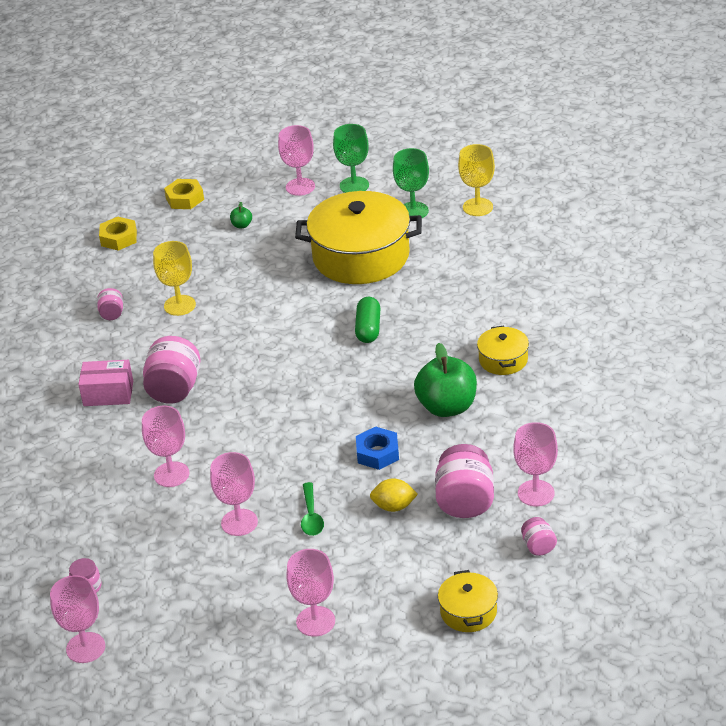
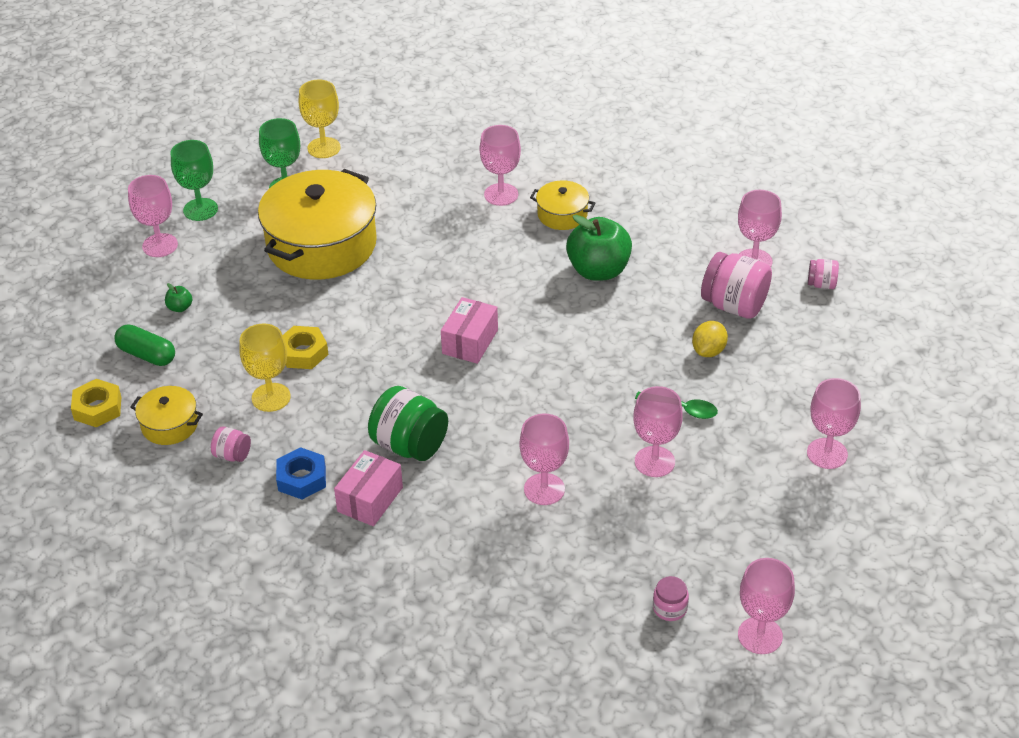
camera: 65 degrees left, 5 degrees up
pink jar [143,336,200,404] -> green jar [368,386,448,461]
yellow nut [164,179,204,209] -> yellow nut moved to [283,326,329,369]
green capsule [355,297,380,343] -> green capsule moved to [114,324,175,366]
blue nut [356,427,399,470] -> blue nut moved to [276,447,326,499]
yellow pot [438,570,498,632] -> yellow pot moved to [130,386,203,445]
none -> pink box [441,297,498,364]
none -> pink goblet [480,125,521,206]

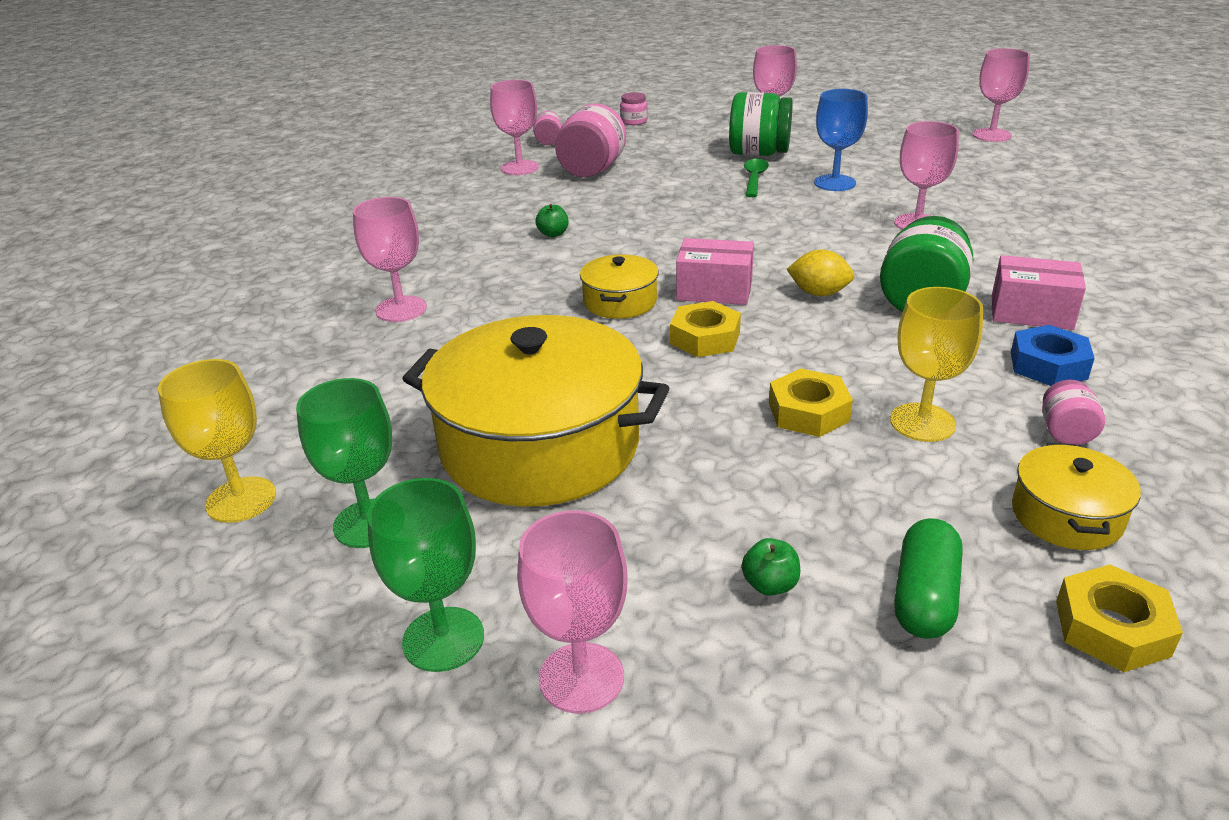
camera: 100 degrees left, 10 degrees down
yellow pot [530,180,595,230] -> yellow pot moved to [580,254,659,319]
green apple [566,215,632,281] -> green apple [535,204,568,237], size x0.41
pink goblet [633,386,683,477] -> blue goblet [814,89,868,191]
pink jar [653,576,689,621] -> pink jar moved to [620,92,648,125]
yellow lemon [692,321,728,357] -> yellow lemon moved to [787,250,855,296]
none -> yellow nut [670,301,741,357]
none -> green jar [729,92,793,156]

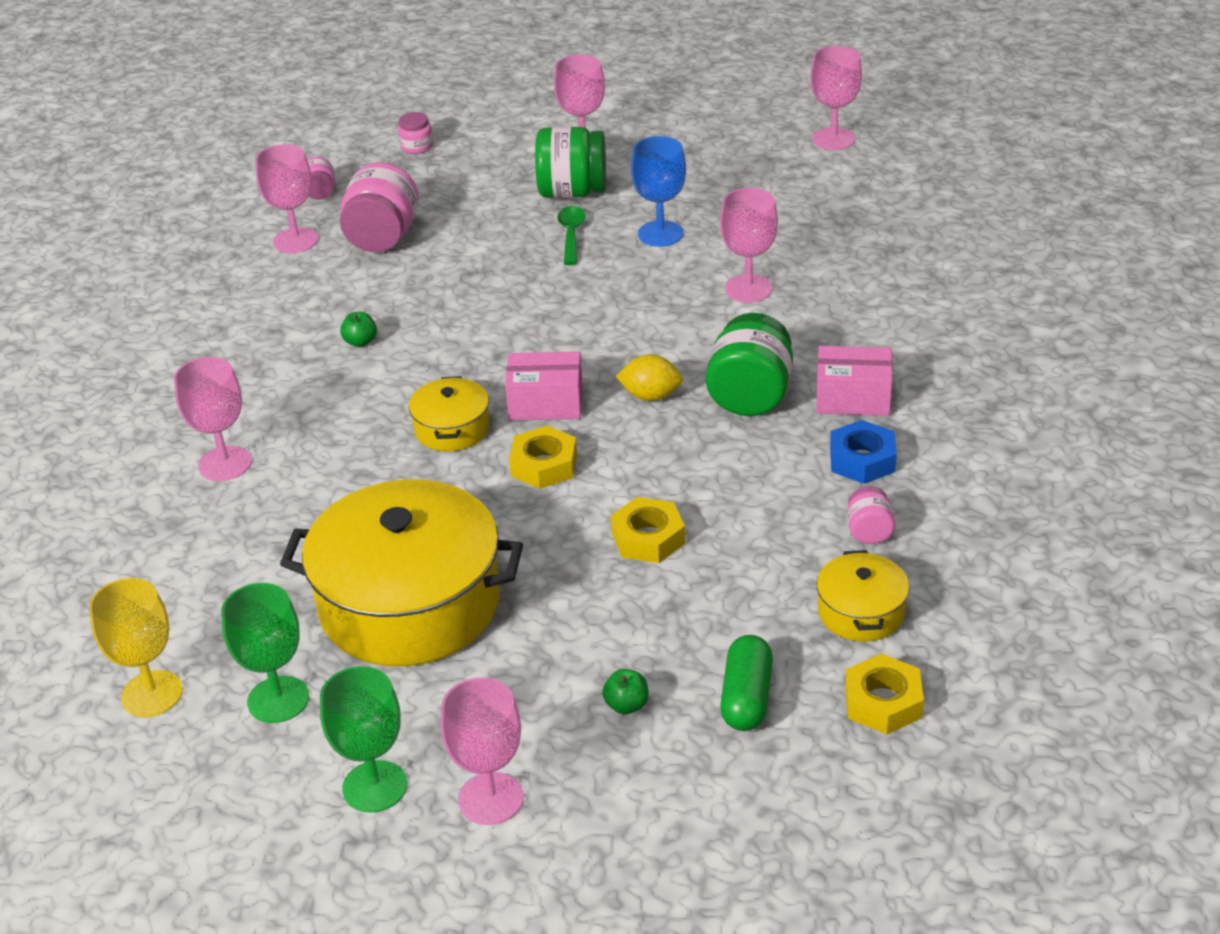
camera: 10 degrees left, 5 degrees up
yellow goblet [890,287,983,442] -> none

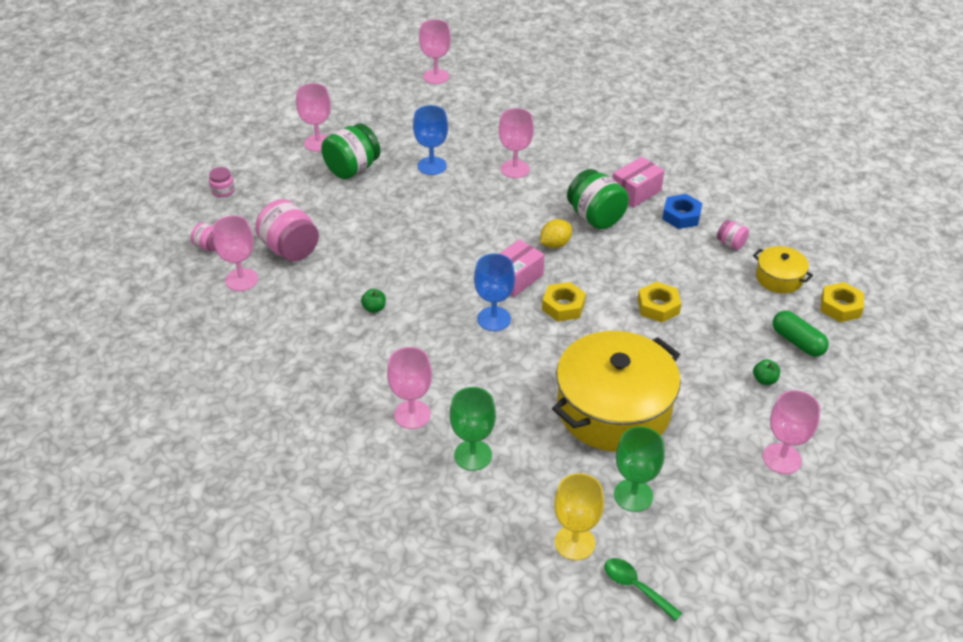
camera: 50 degrees left, 5 degrees up
green goblet [320,666,407,813] -> green goblet moved to [450,387,496,471]
yellow pot [409,376,489,451] -> blue goblet [474,253,515,331]
green spoon [557,206,586,265] -> green spoon moved to [605,558,682,621]

